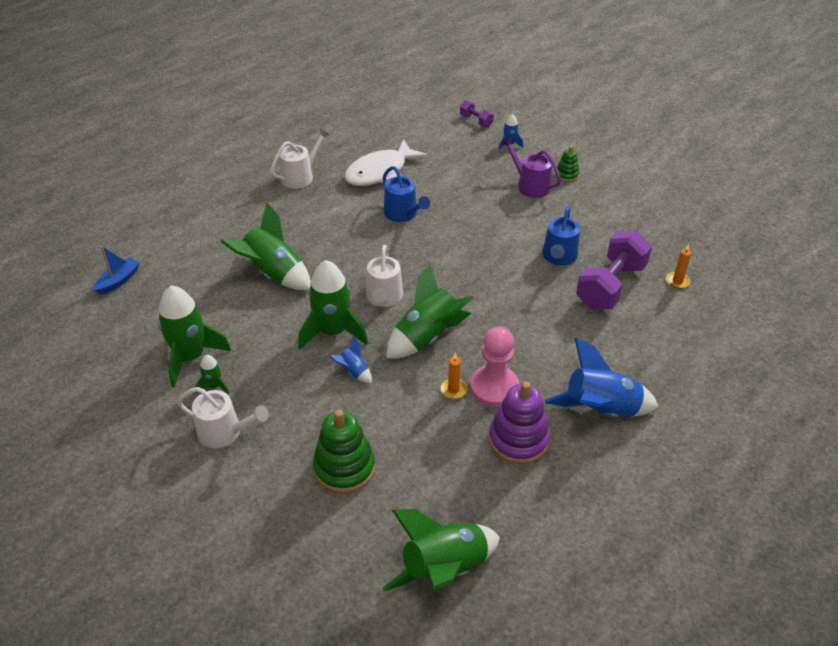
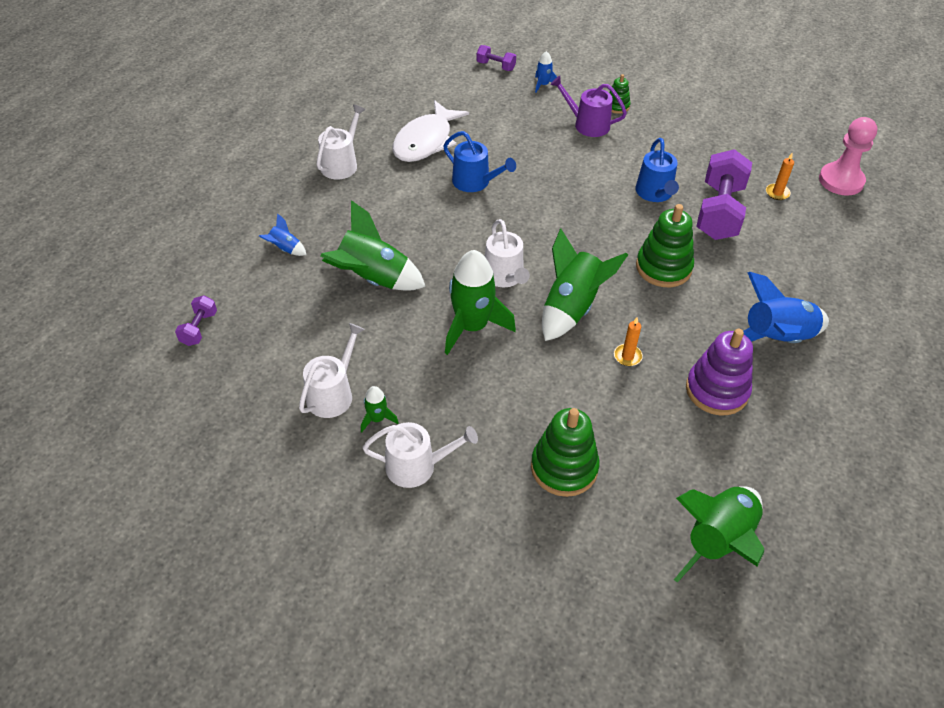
camera: 20 degrees left, 5 degrees up
blue boat [94,246,140,295] -> purple dumbbell [175,295,217,346]
green rocket [158,285,231,387] -> white watering can [299,323,365,418]
blue rocket [329,336,372,384] -> blue rocket moved to [259,213,307,256]
pink pawn [470,327,519,407] -> pink pawn moved to [819,117,877,196]
none -> green stacking toy [636,204,694,287]

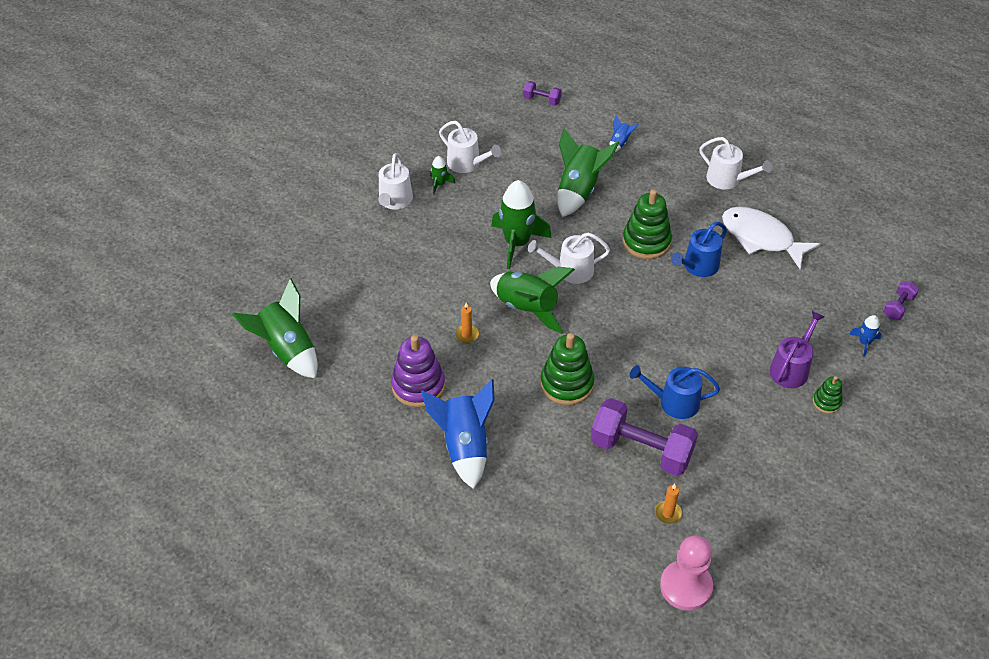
camera: 100 degrees right, 0 degrees up
green stacking toy [531,408,600,497] -> green stacking toy moved to [622,189,672,259]

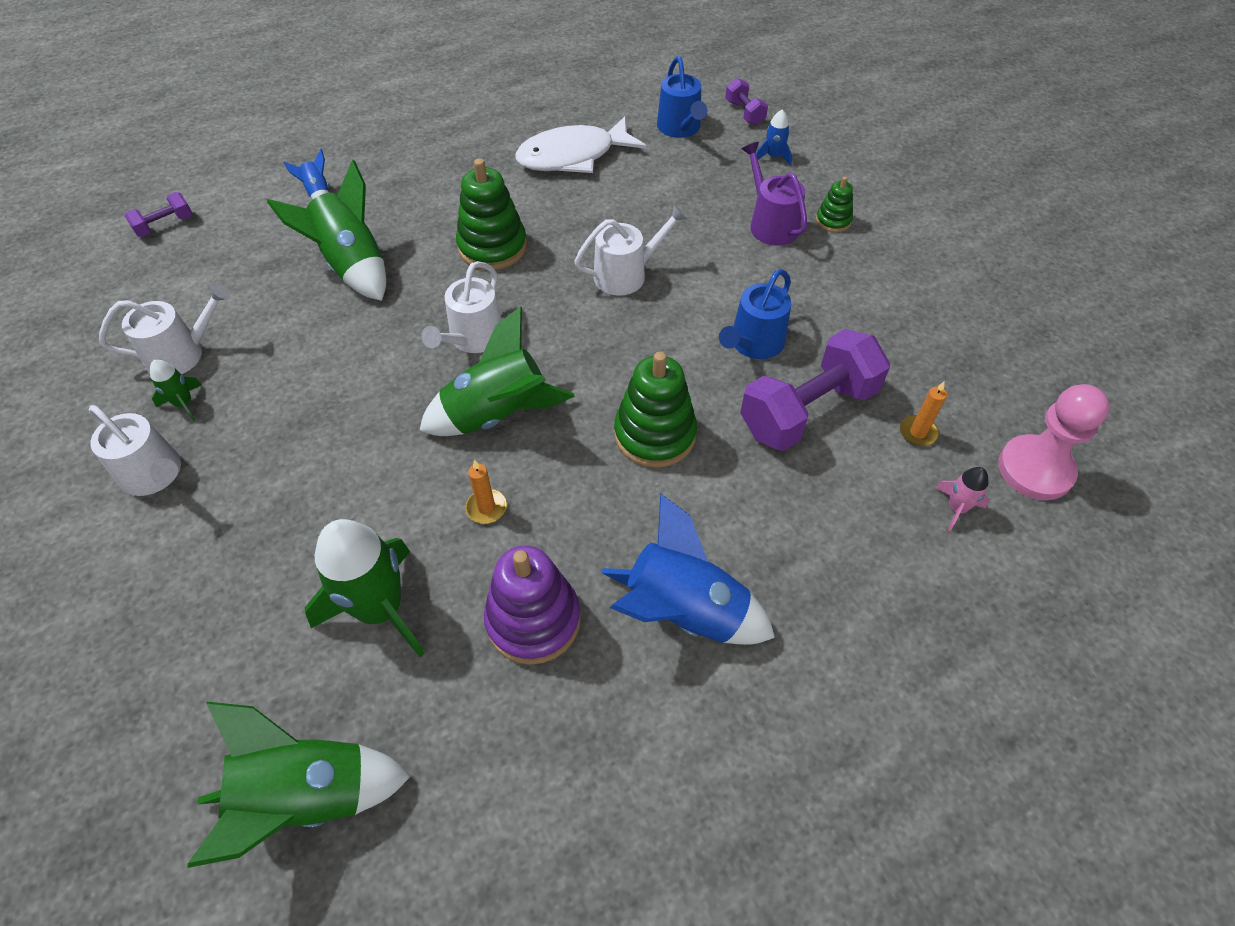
camera: 60 degrees left, 5 degrees up
green rocket [491,180,551,269] -> green rocket moved to [305,519,425,657]
blue watering can [671,222,727,277] -> blue watering can moved to [657,56,707,138]
white watering can [699,137,772,190] -> white watering can moved to [574,204,688,296]
none -> pink rocket [935,467,989,531]

